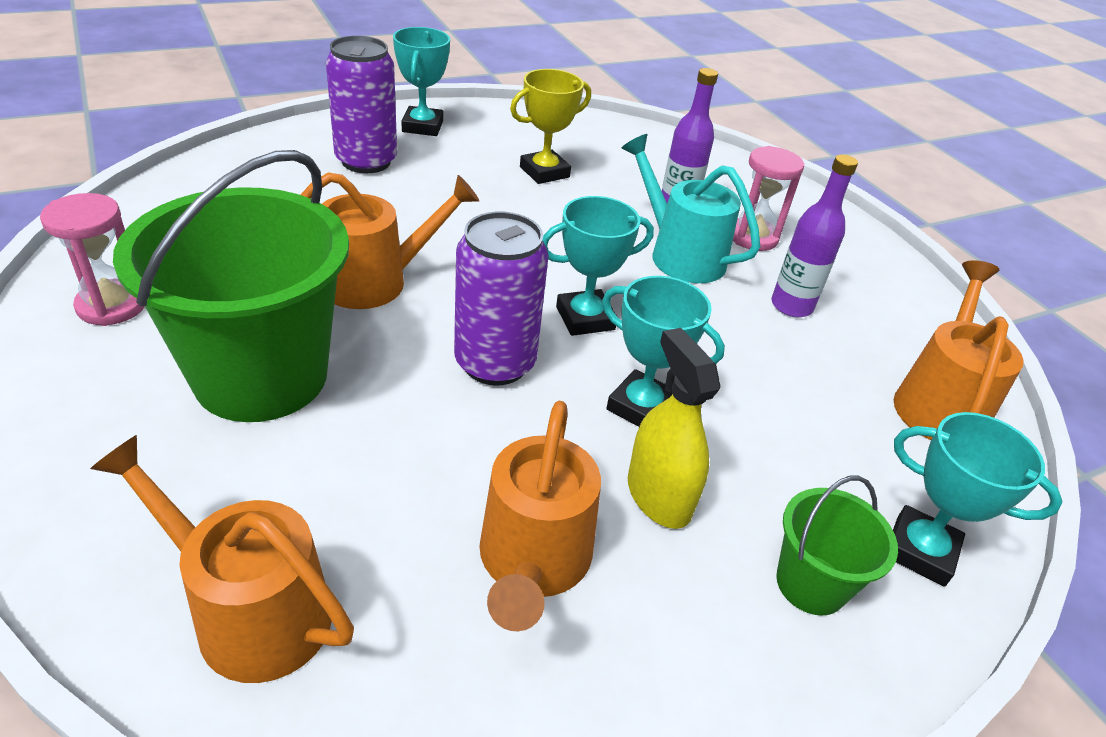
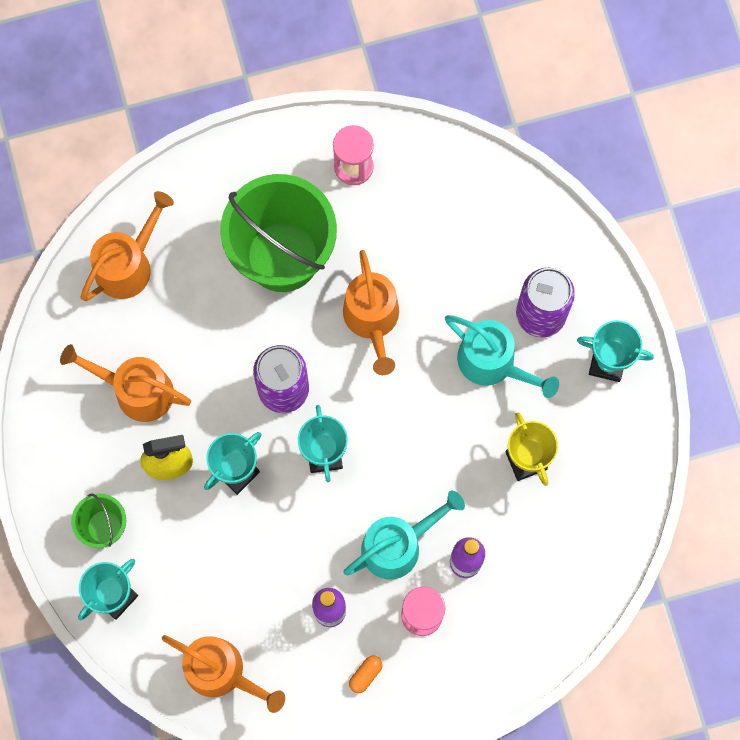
camera: 105 degrees right, 35 degrees up
none -> orange capsule [349,655,383,694]
none -> turquoise watering can [445,315,559,398]

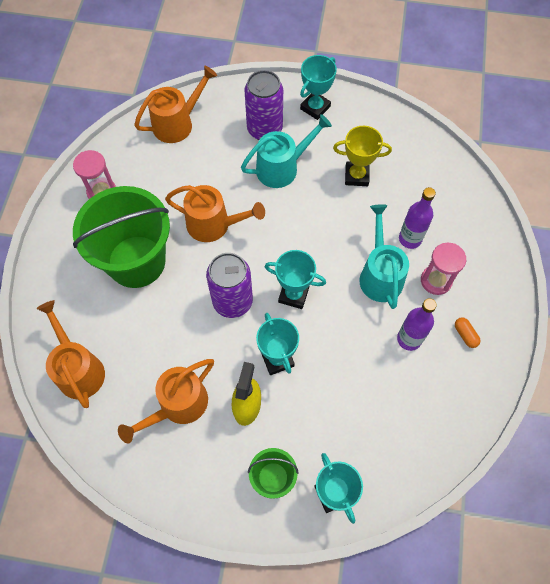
camera: 65 degrees left, 10 degrees down
orange watering can [162,635,285,713] -> orange watering can moved to [134,66,217,143]

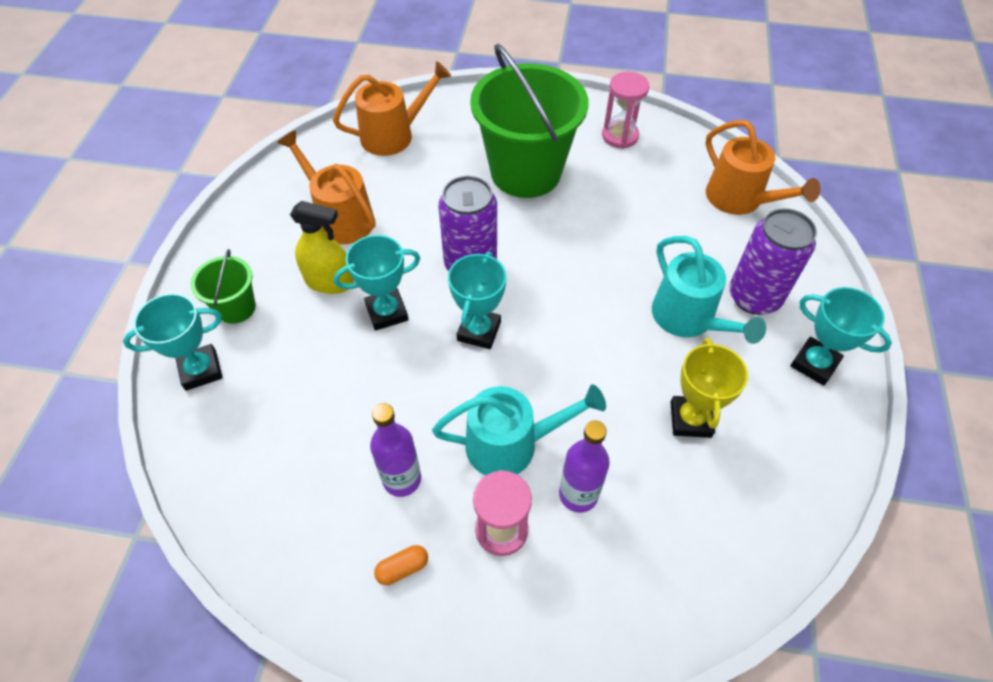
camera: 90 degrees right, 10 degrees down
orange watering can [165,185,265,242] -> none

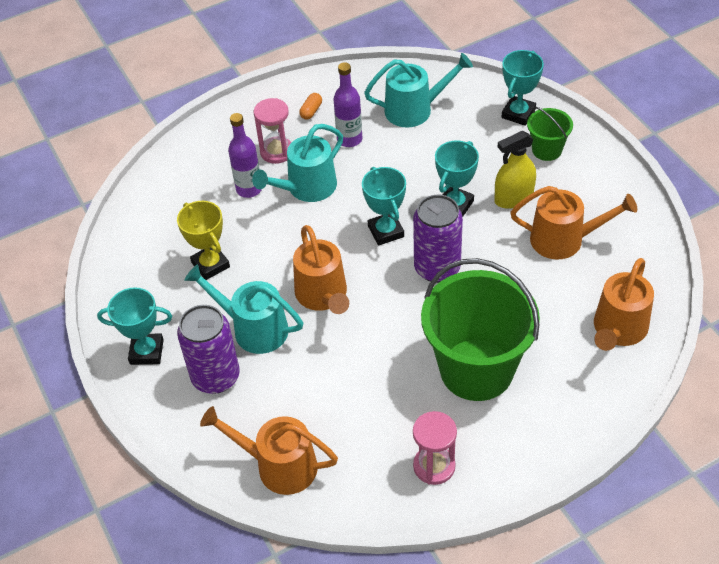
camera: 145 degrees right, 5 degrees down
none -> orange watering can [293,225,349,314]
none -> turquoise watering can [364,53,473,127]

